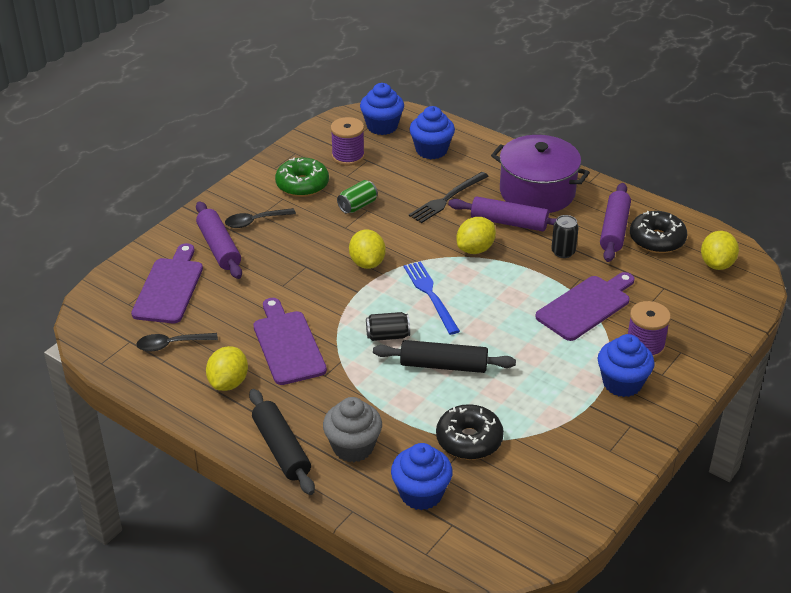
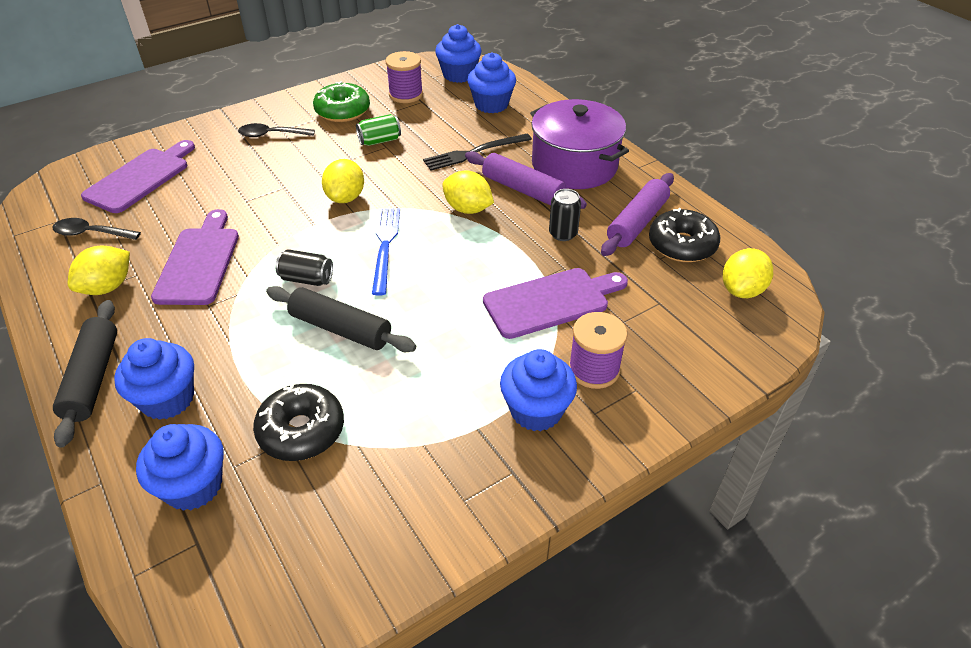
camera: 20 degrees right, 5 degrees up
purple rolling pin [196,201,242,279] -> none
grey cupcake [323,397,382,462] -> blue cupcake [114,338,194,420]
yellow lemon [456,217,496,254] -> yellow lemon turned 60 degrees clockwise [442,171,494,214]

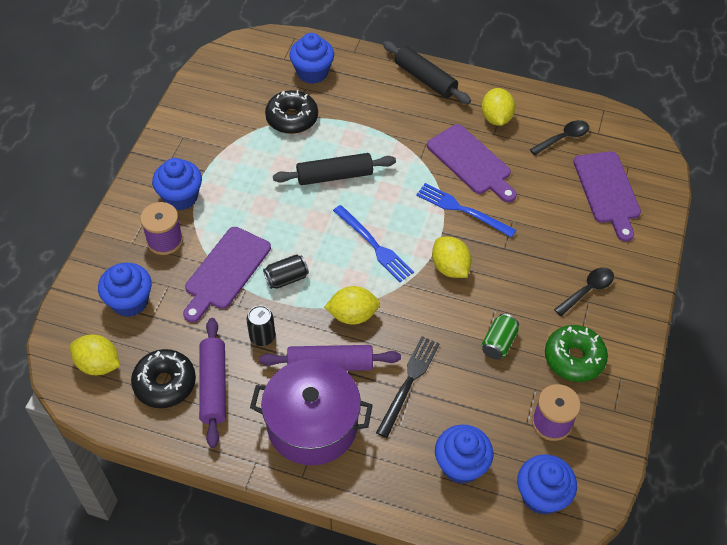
camera: 140 degrees right, 10 degrees up
blue cupcake [114,338,194,420] -> blue cupcake moved to [98,263,152,317]
black can [276,249,333,286] -> black can moved to [263,254,309,289]
yellow lemon [723,248,773,298] -> yellow lemon turned 60 degrees counterclockwise [70,335,120,375]
none -> blue fork [416,183,516,238]

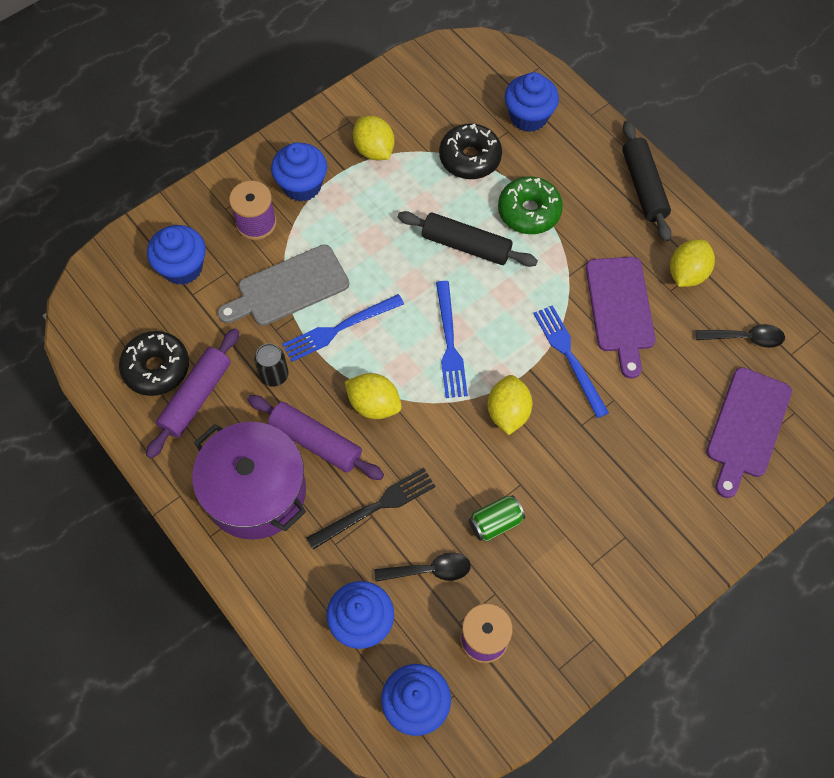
camera: 35 degrees right, 10 degrees up
yellow lemon [70,335,120,375] -> yellow lemon moved to [353,116,395,160]
purple cutting board [183,227,271,323] -> grey cutting board [217,245,349,326]
black can [263,254,309,289] -> blue fork [282,294,404,362]
green donut [545,325,608,382] -> green donut moved to [498,176,563,234]
black spoon [554,267,614,316] -> black spoon moved to [374,553,471,582]

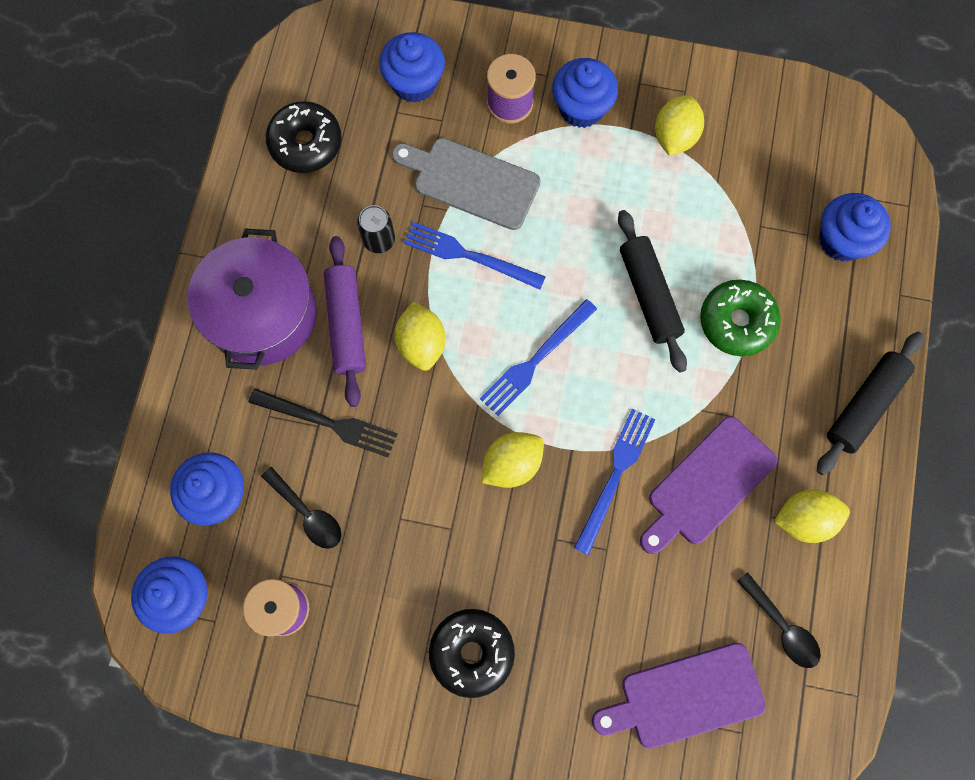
camera: 50 degrees right, 10 degrees up
purple rolling pin [146,328,239,459] -> none
black donut [439,124,502,179] -> black donut moved to [429,609,515,698]
green can [469,495,525,542] -> none

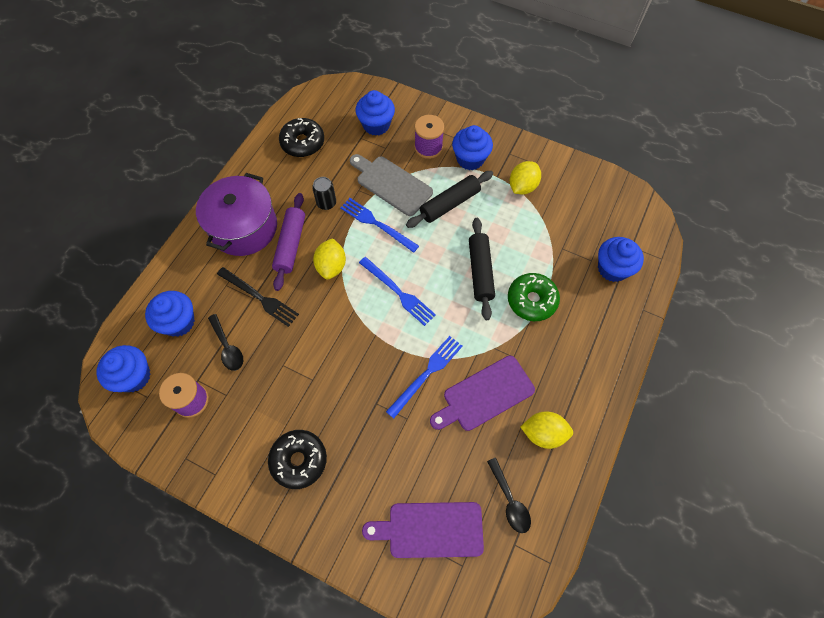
camera: 15 degrees right, 10 degrees down
blue fork [480,299,597,416] -> blue fork turned 105 degrees counterclockwise [359,257,436,326]
yellow lemon [481,432,544,488] -> none
black rolling pin [817,332,923,475] -> black rolling pin moved to [406,171,493,228]

